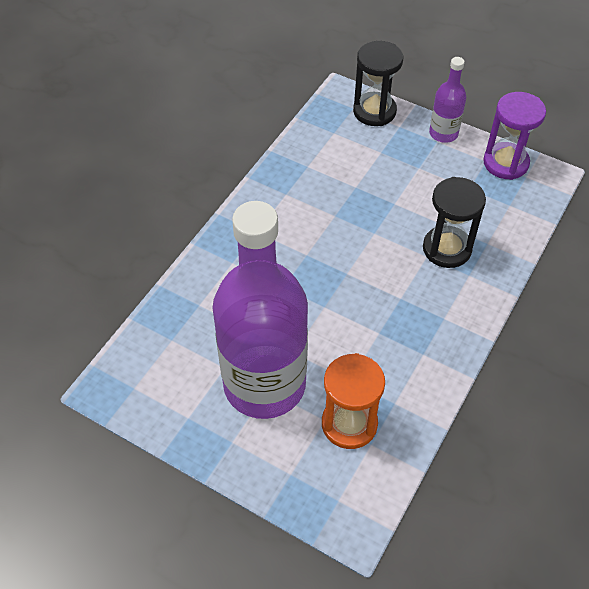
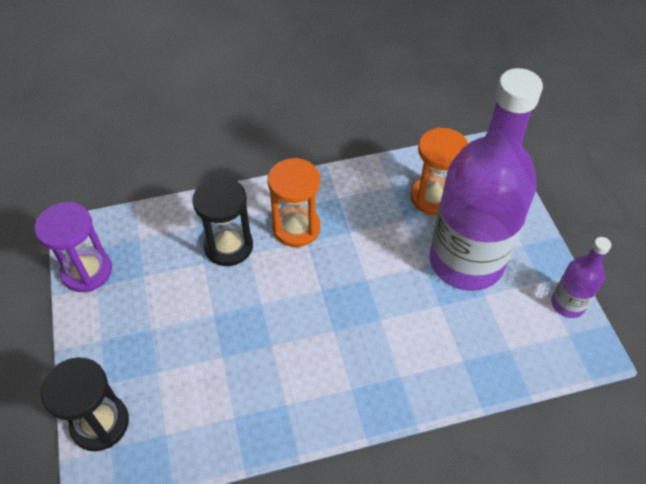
camera: 135 degrees left, 0 degrees up
purple bottle [429,57,466,143] -> purple bottle moved to [551,237,611,318]
none -> orange hourglass [268,158,320,247]

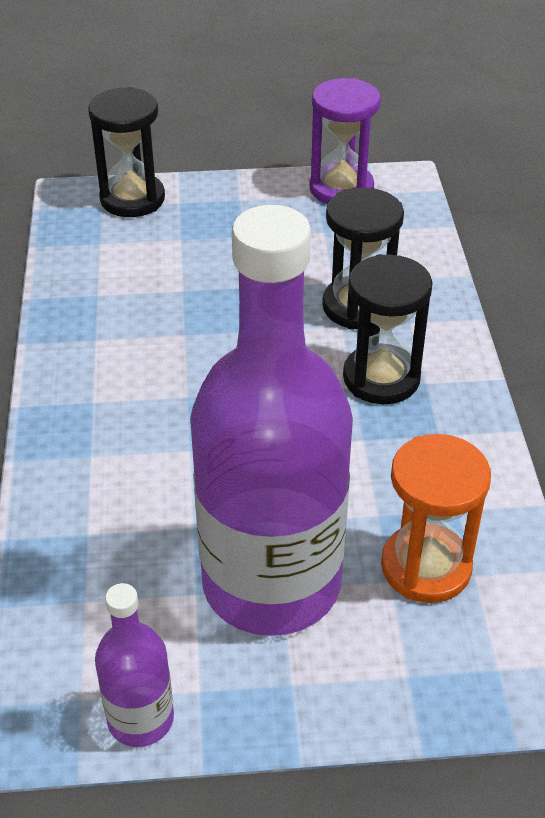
camera: 100 degrees right, 10 degrees down
orange hourglass [268,158,320,247] -> black hourglass [343,254,433,404]

